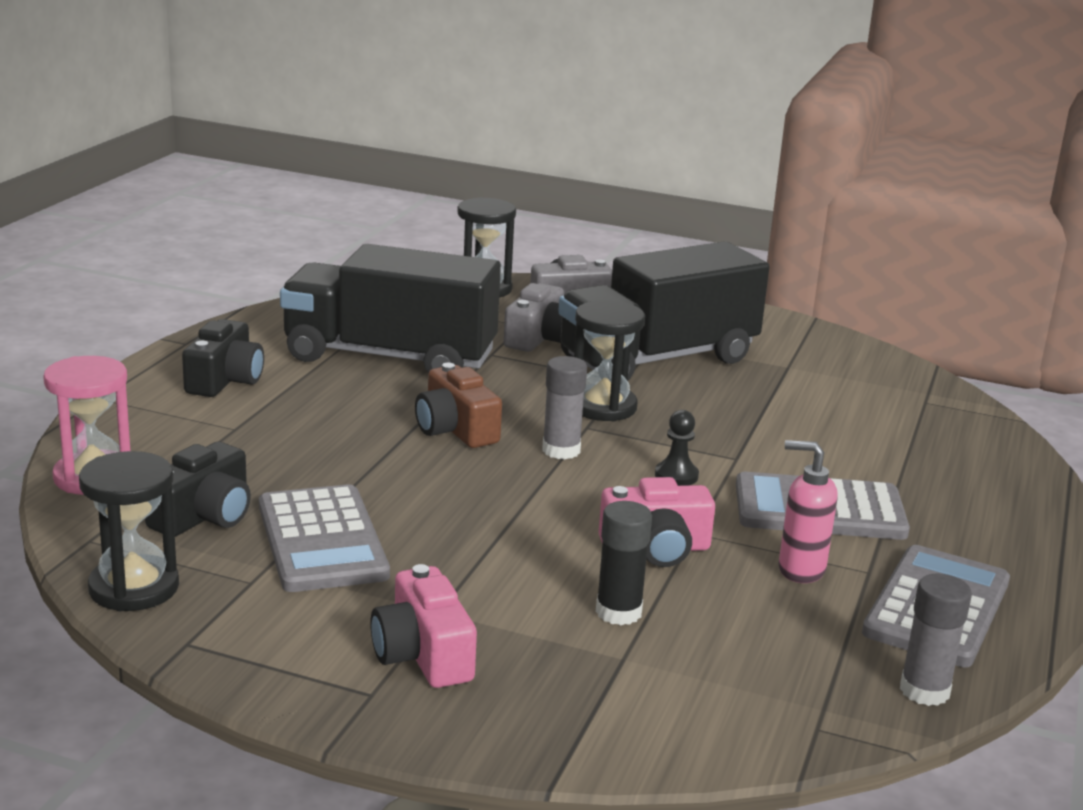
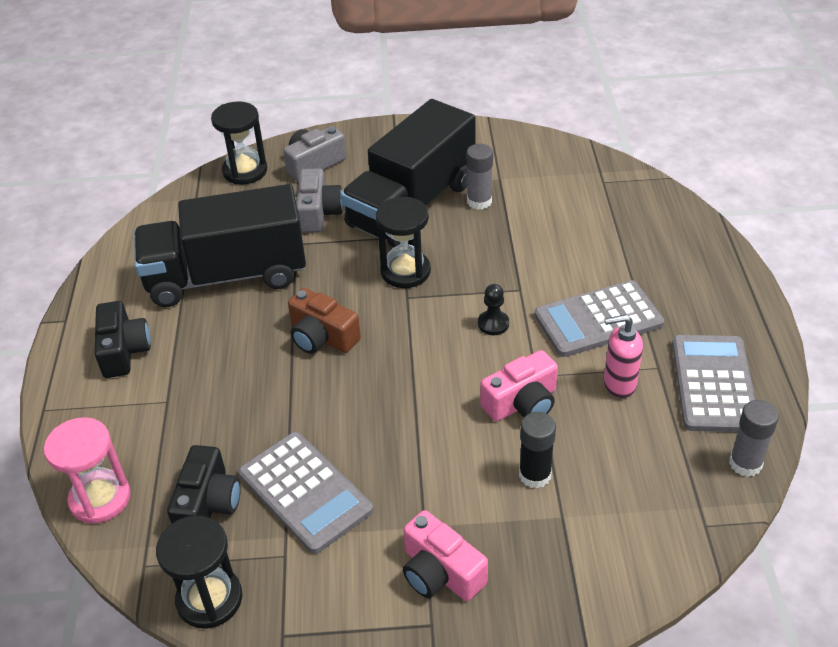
camera: 20 degrees left, 20 degrees up
grey glue stick [542,356,587,459] -> grey glue stick moved to [466,144,493,210]

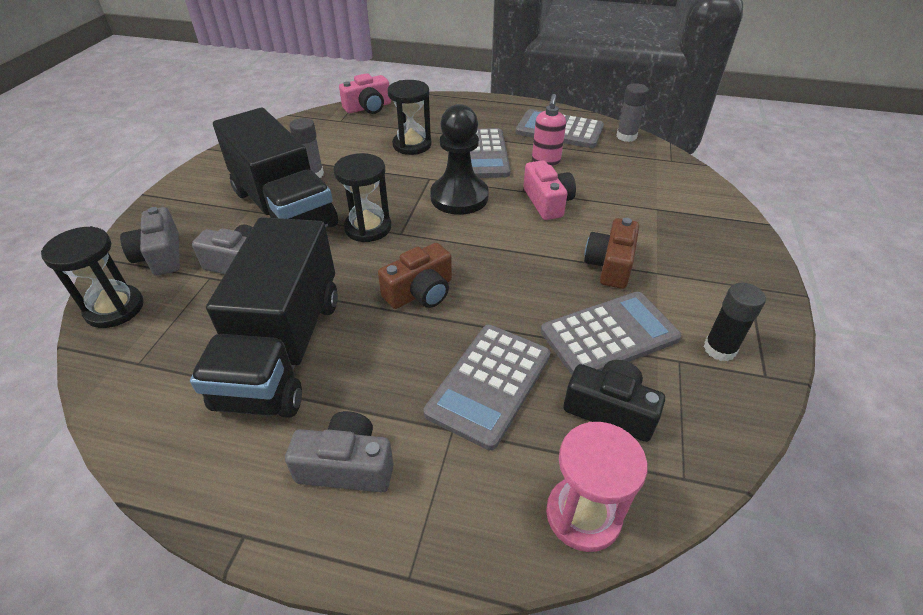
camera: 75 degrees left, 0 degrees up
black camera [94,301,151,378] -> grey camera [285,411,394,493]
black hourglass [156,515,242,629] -> black hourglass moved to [387,80,432,155]
pink camera [403,510,488,601] -> pink camera moved to [339,73,391,114]
black pawn [478,284,509,335] -> black pawn [430,104,489,215], size x2.23
black glue stick [519,412,556,489] -> black glue stick moved to [704,283,766,361]
none -> grey calculator [423,325,551,450]
none -> brown camera [584,218,639,289]

